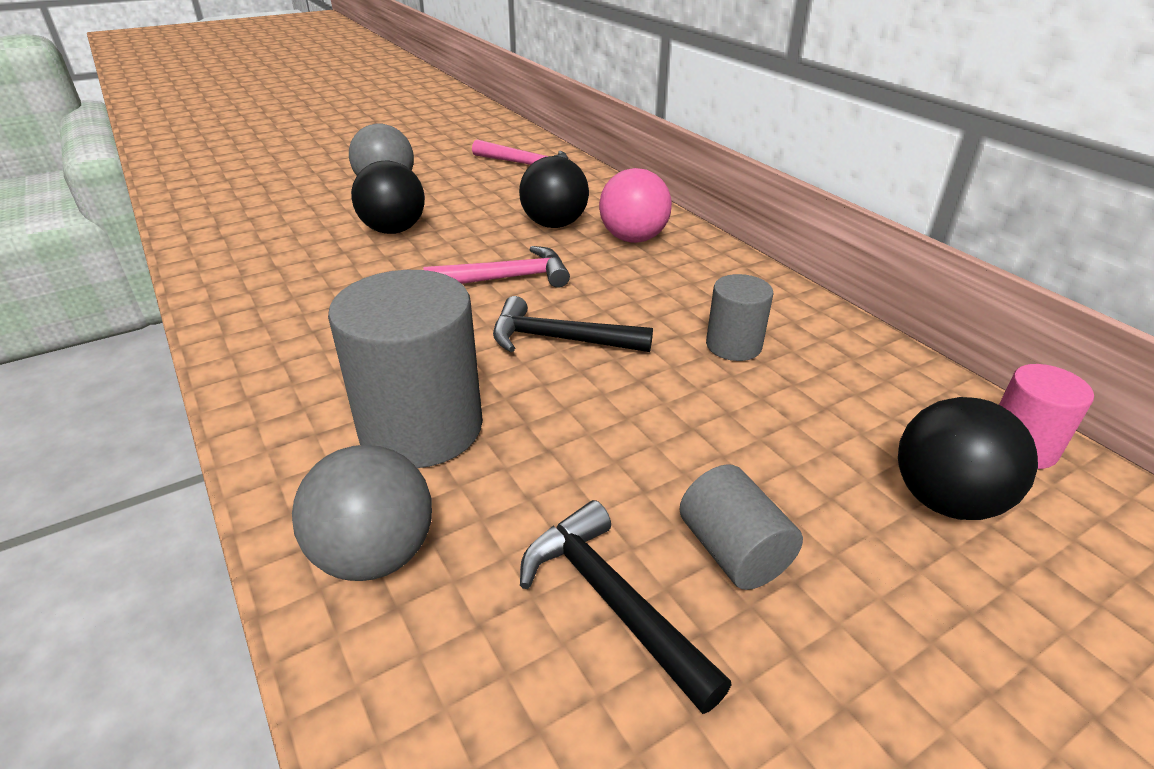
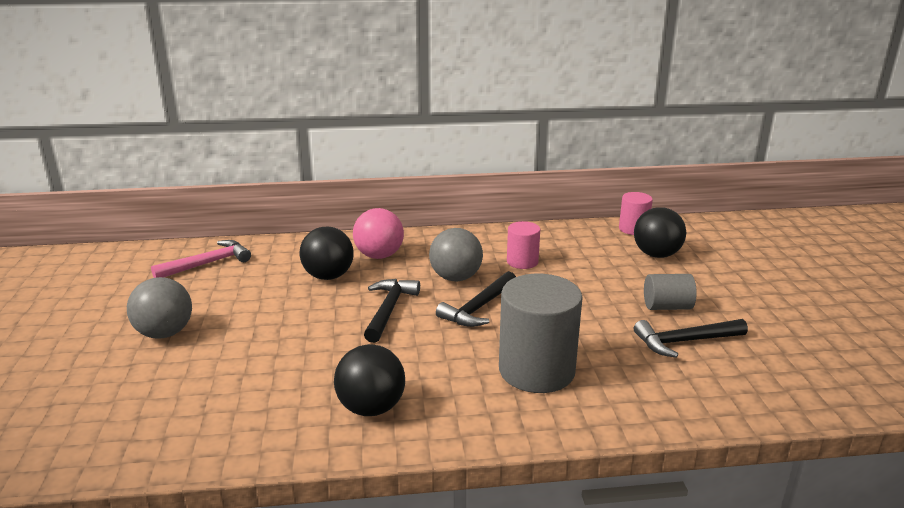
camera: 65 degrees left, 10 degrees down
grey ball [292,445,432,581] -> grey ball moved to [429,228,483,281]
black ball [351,160,425,234] -> black ball moved to [334,344,405,416]
pink hammer [423,246,570,288] -> black hammer [364,279,420,343]
grey cylinder [706,274,773,361] -> pink cylinder [507,221,540,269]

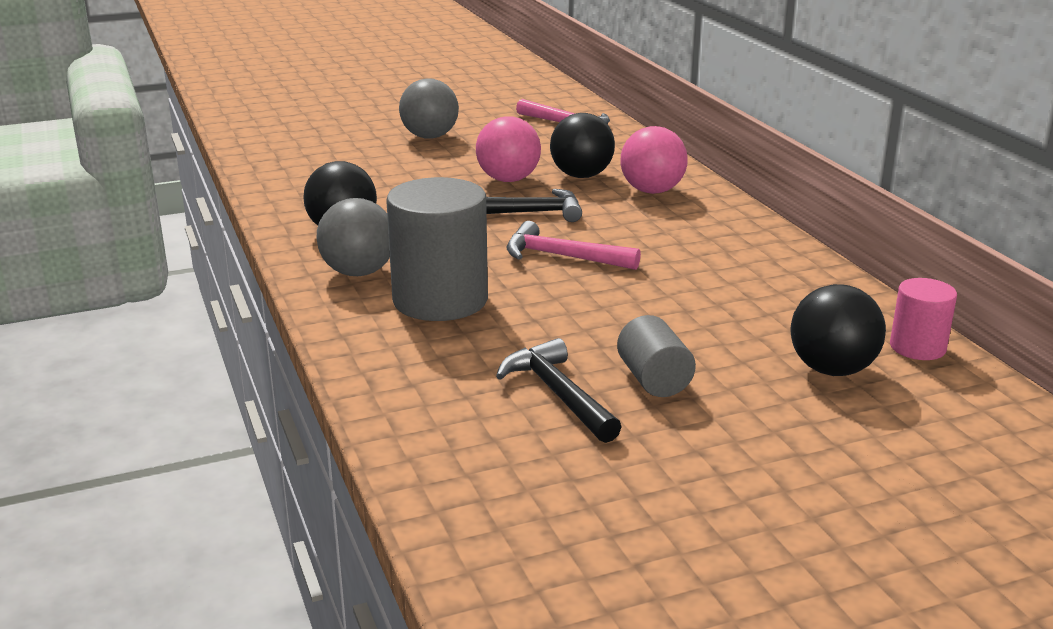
camera: 75 degrees right, 0 degrees up
grey ball [429,228,483,281] -> grey ball moved to [316,198,390,276]
black hammer [436,271,516,327] -> pink hammer [507,221,641,270]
pink cylinder [507,221,540,269] -> none
none -> pink ball [476,116,541,182]

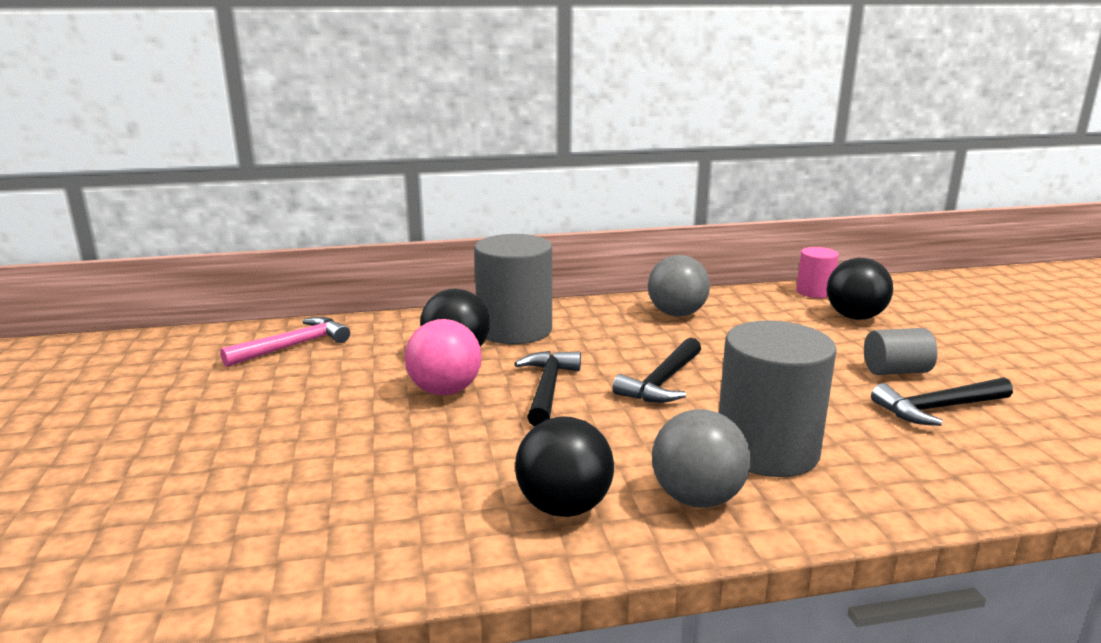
camera: 80 degrees left, 5 degrees down
grey ball [399,78,459,139] -> grey ball moved to [648,255,710,317]
pink hammer [507,221,641,270] -> black hammer [613,338,701,403]
pink ball [621,126,688,194] -> grey cylinder [474,234,552,344]

